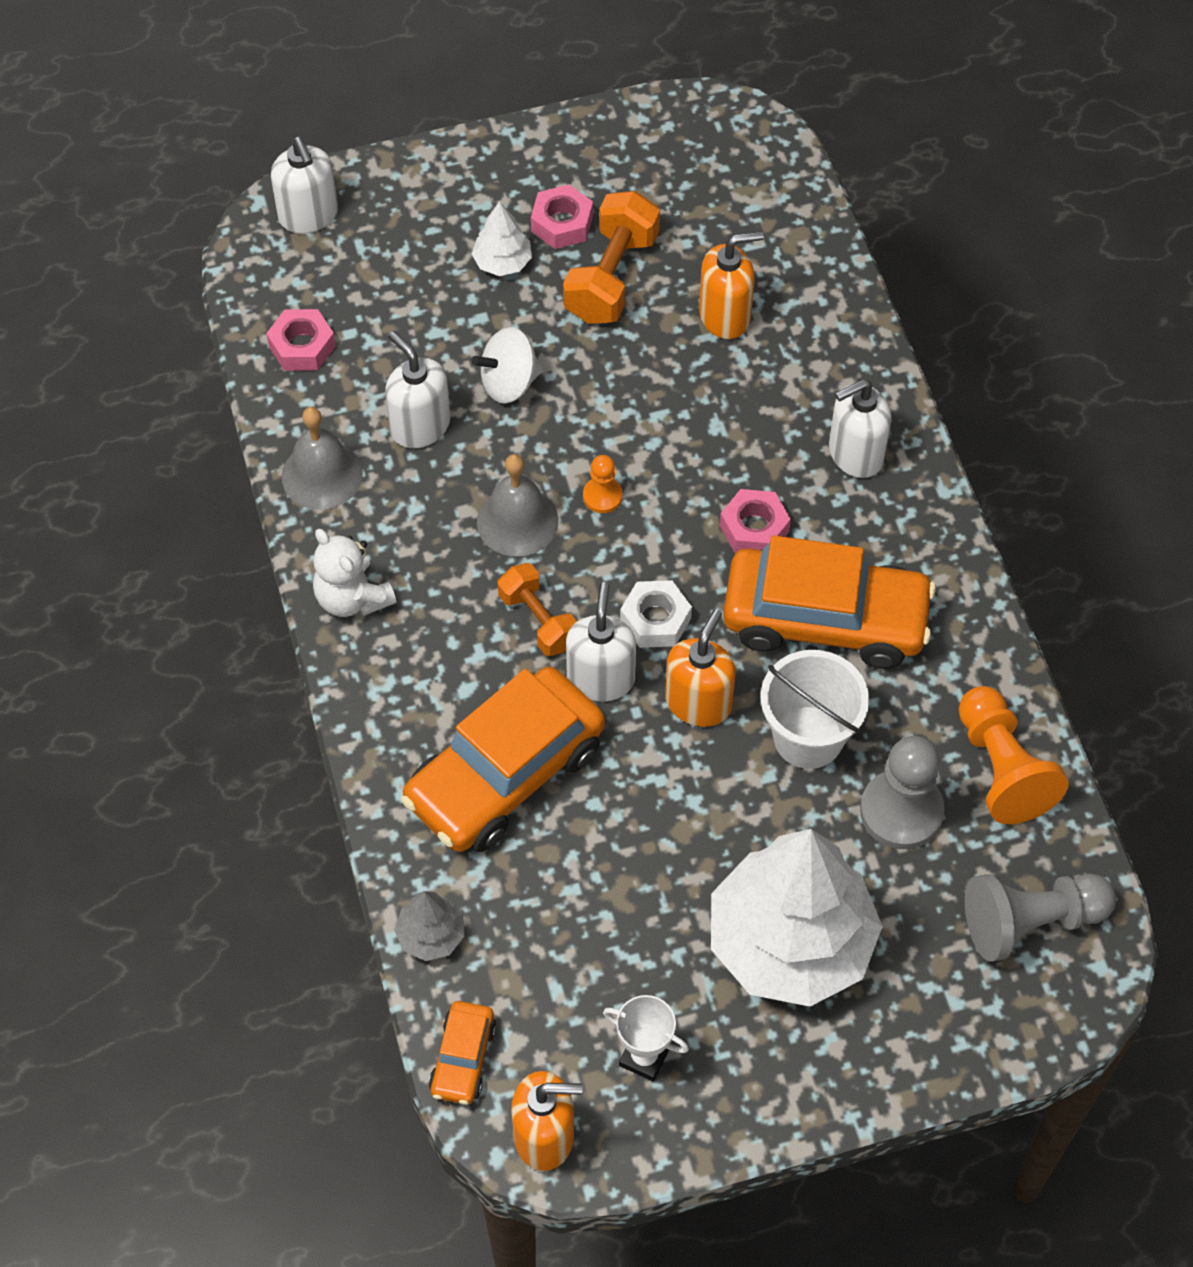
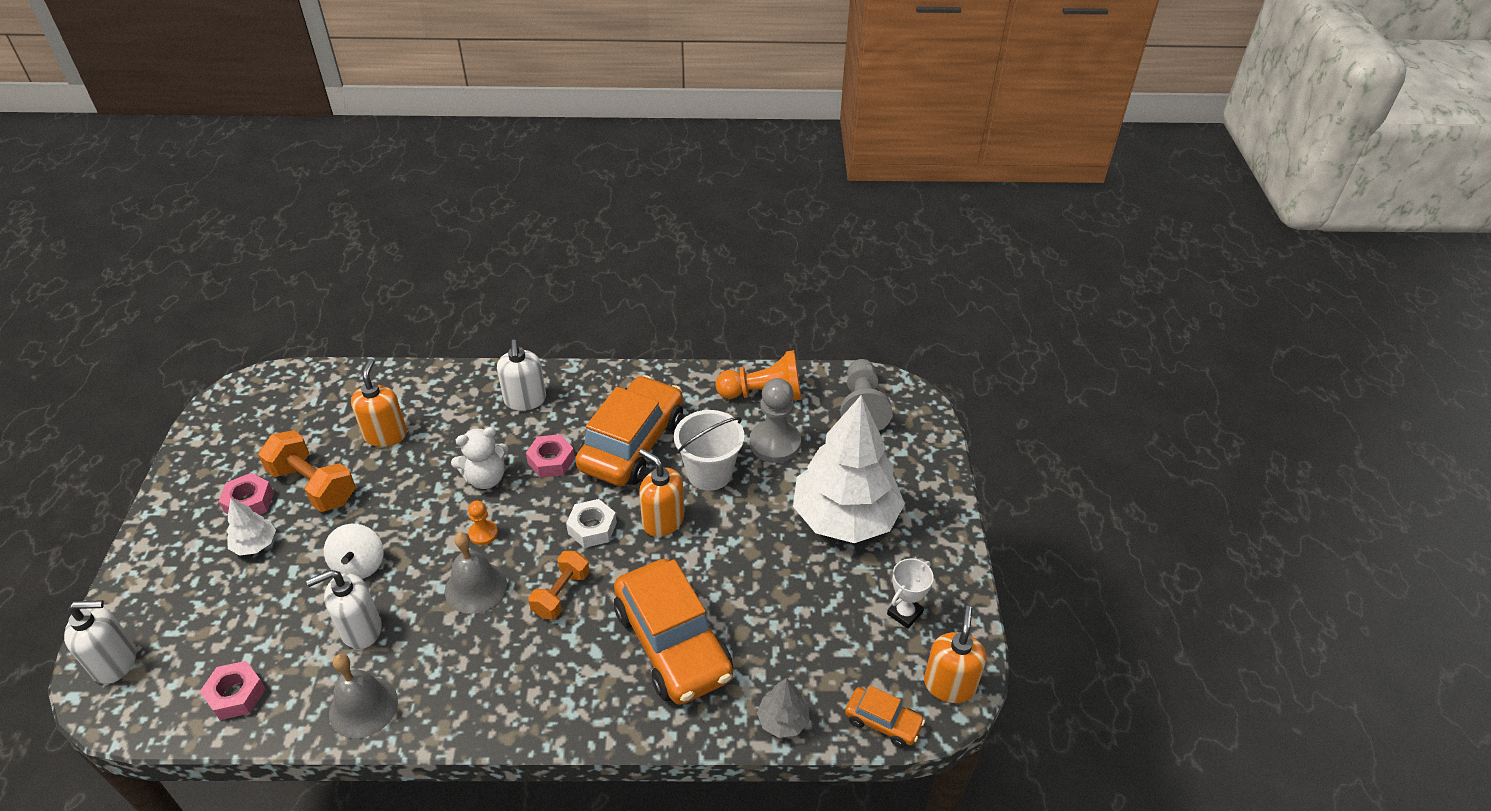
camera: 75 degrees left, 15 degrees down
white teddy bear [313,529,397,617] -> white teddy bear moved to [451,427,508,489]
orange dumbbell [498,563,577,656] -> orange dumbbell turned 45 degrees counterclockwise [528,551,590,619]
white soap dispenser [566,582,636,701] -> none

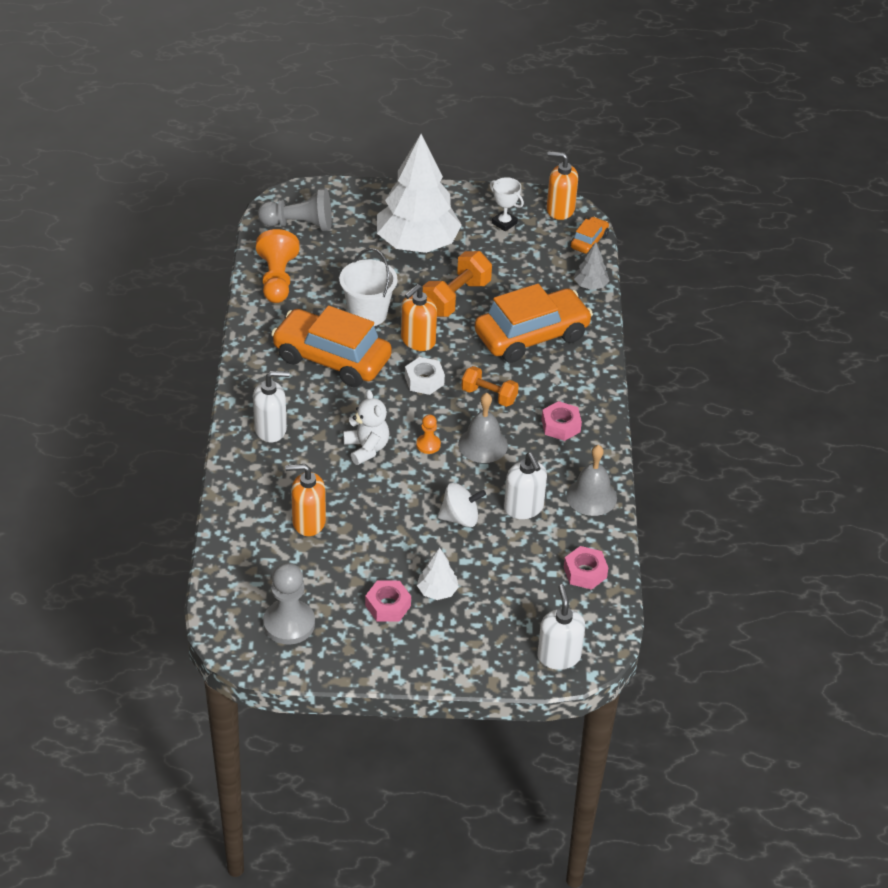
camera: 90 degrees left, 0 degrees up
orange dumbbell [258,430,355,512] -> orange dumbbell moved to [422,251,492,317]
pink nut [526,434,575,478] -> pink nut moved to [542,401,582,441]
grey pawn [750,378,801,463] -> grey pawn moved to [263,563,315,645]

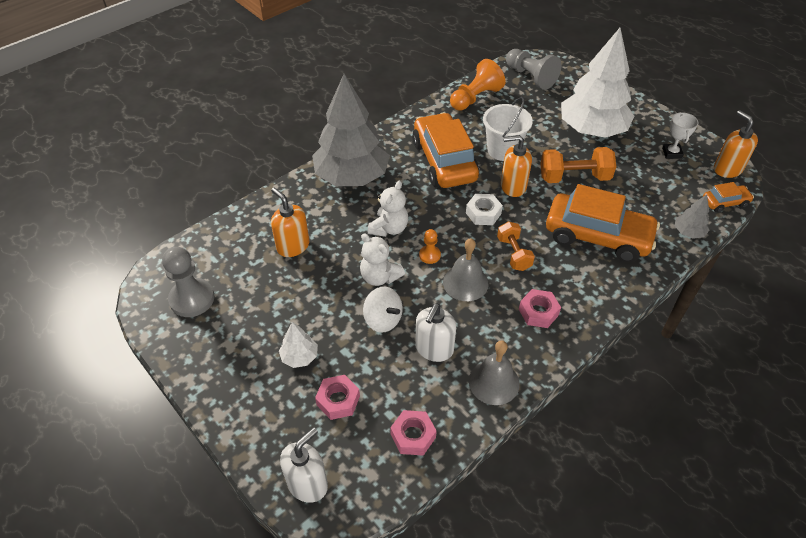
camera: 50 degrees right, 5 degrees up
white soap dispenser [253,371,290,442] -> grey tree [312,74,390,186]
pink nut [365,580,411,622] -> pink nut moved to [315,375,360,420]
none -> white teddy bear [360,233,405,286]

